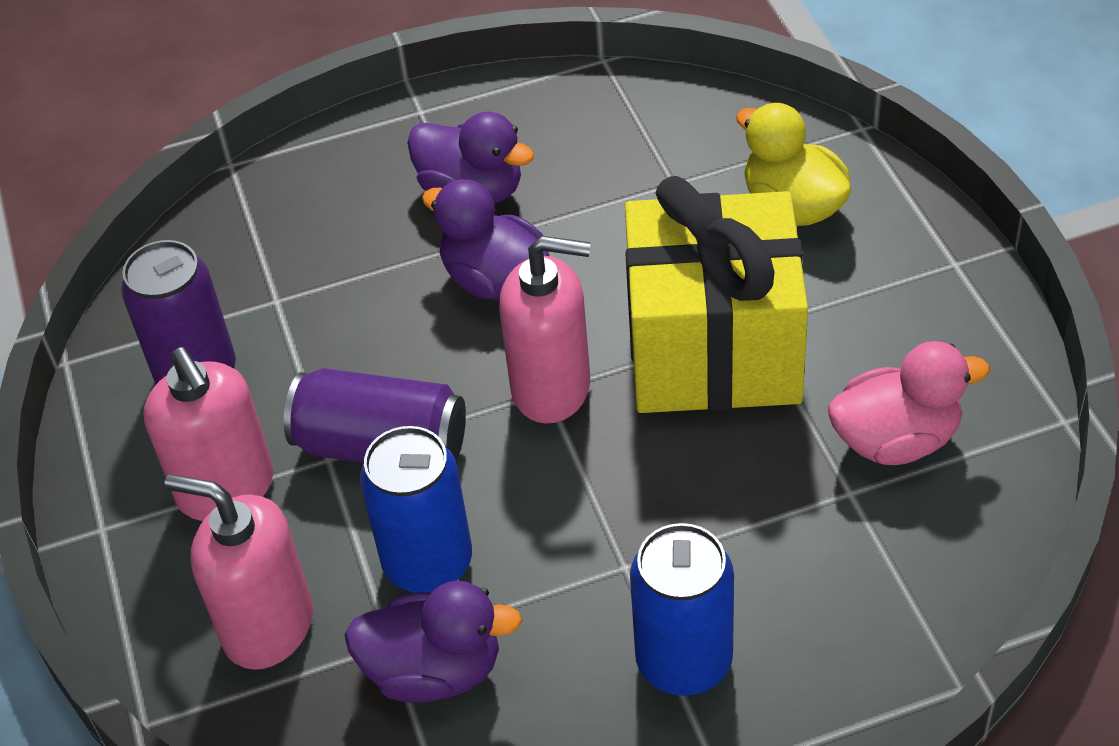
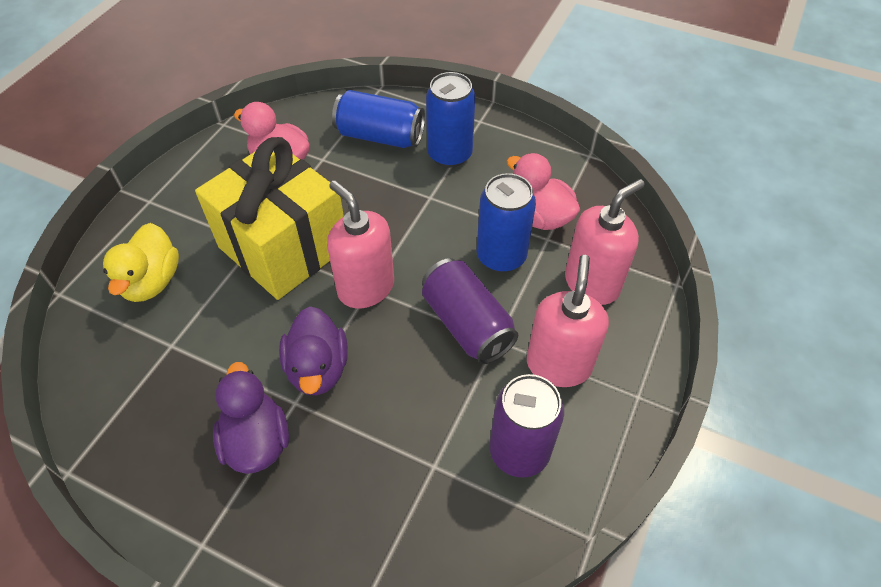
camera: 140 degrees left, 5 degrees up
pink soap dispenser [165,474,313,670] -> pink soap dispenser turned 105 degrees counterclockwise [565,179,645,305]
purple duck [344,581,522,703] -> pink duck [507,153,580,230]
none -> blue can [332,90,425,148]

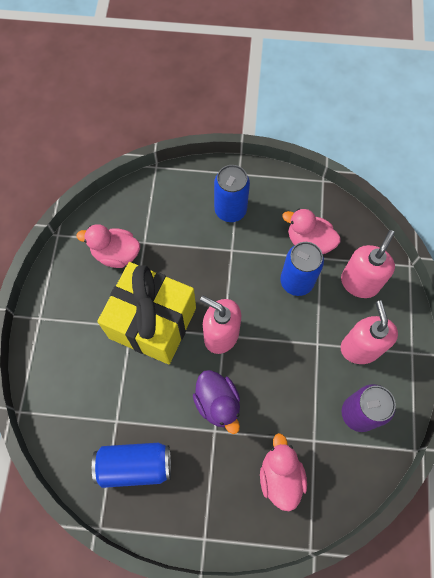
camera: 20 degrees left, 15 degrees up
yellow duck [103,223,179,302] -> none
purple duck [213,362,289,474] -> none
blue can [332,90,425,148] -> blue can moved to [92,443,171,488]
purple can [422,258,518,364] -> none
none -> pink duck [260,433,307,511]

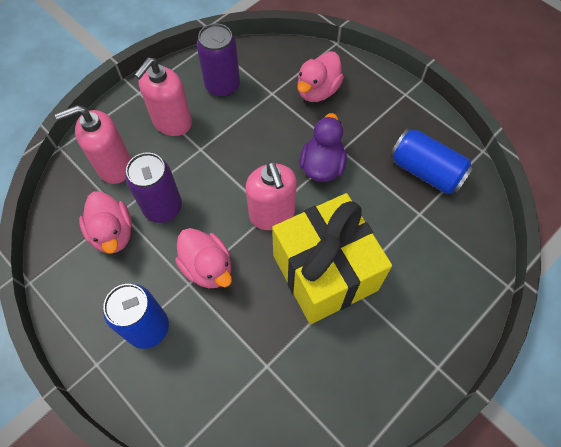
camera: 140 degrees left, 5 degrees down
pink duck [76,224,140,268] -> pink duck moved to [175,228,232,288]
blue can [280,242,324,296] -> purple can [125,153,182,223]

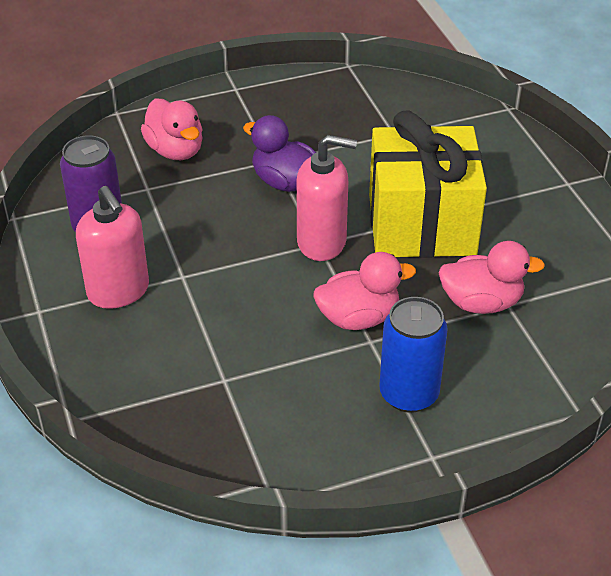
camera: 65 degrees left, 20 degrees down
pink soap dispenser [55,105,131,184] -> none
pink duck [79,191,132,254] -> pink duck moved to [438,241,545,314]
purple can [125,153,182,223] -> none
blue can [390,128,474,194] -> none

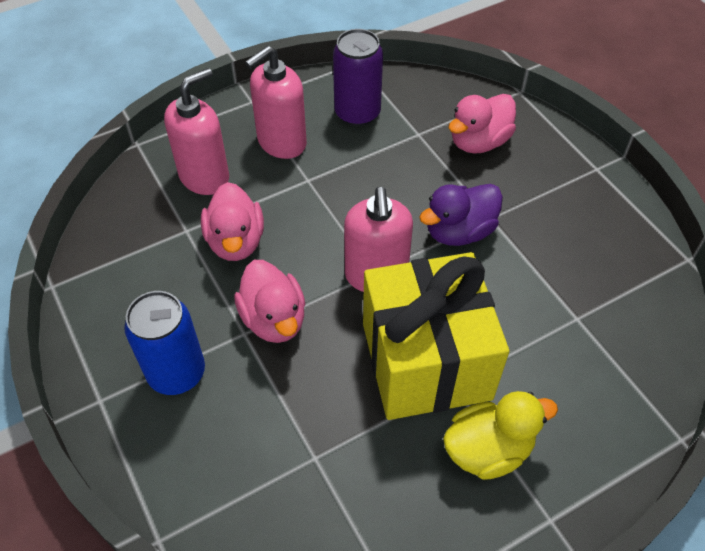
camera: 80 degrees right, 10 degrees up
purple duck [243,115,316,192] -> purple duck turned 150 degrees counterclockwise [419,184,503,246]
pink duck [438,241,545,314] -> pink duck moved to [201,182,264,261]
none -> pink soap dispenser [164,68,229,195]
none -> yellow duck [443,391,558,480]

